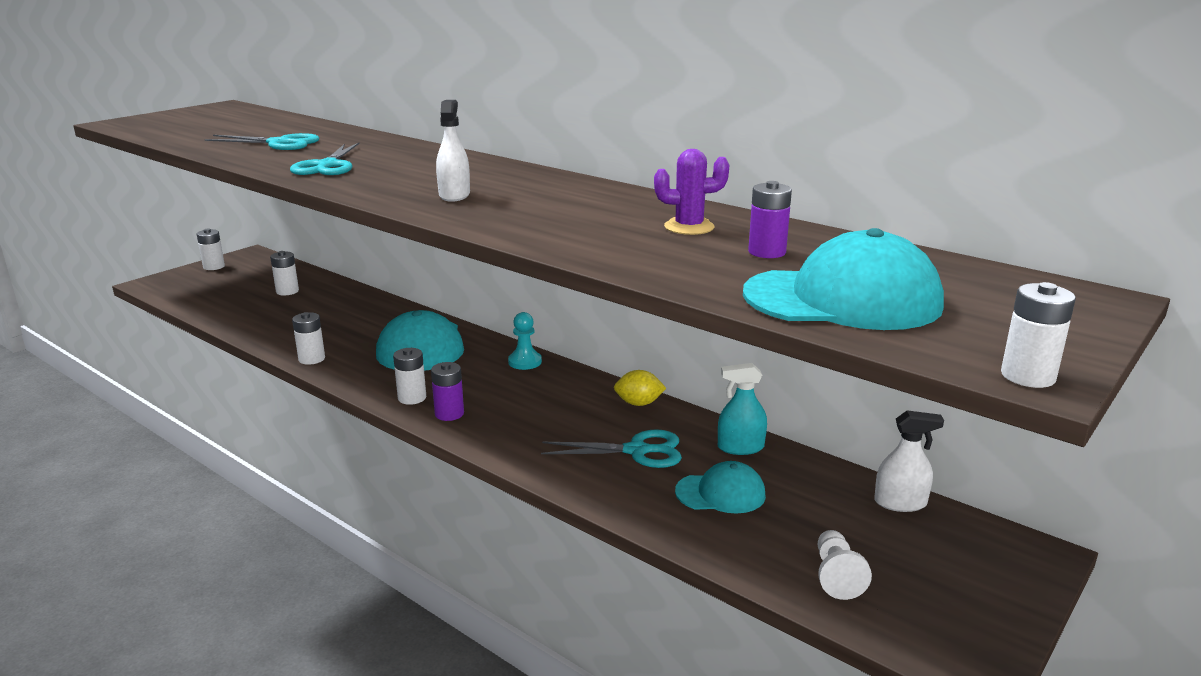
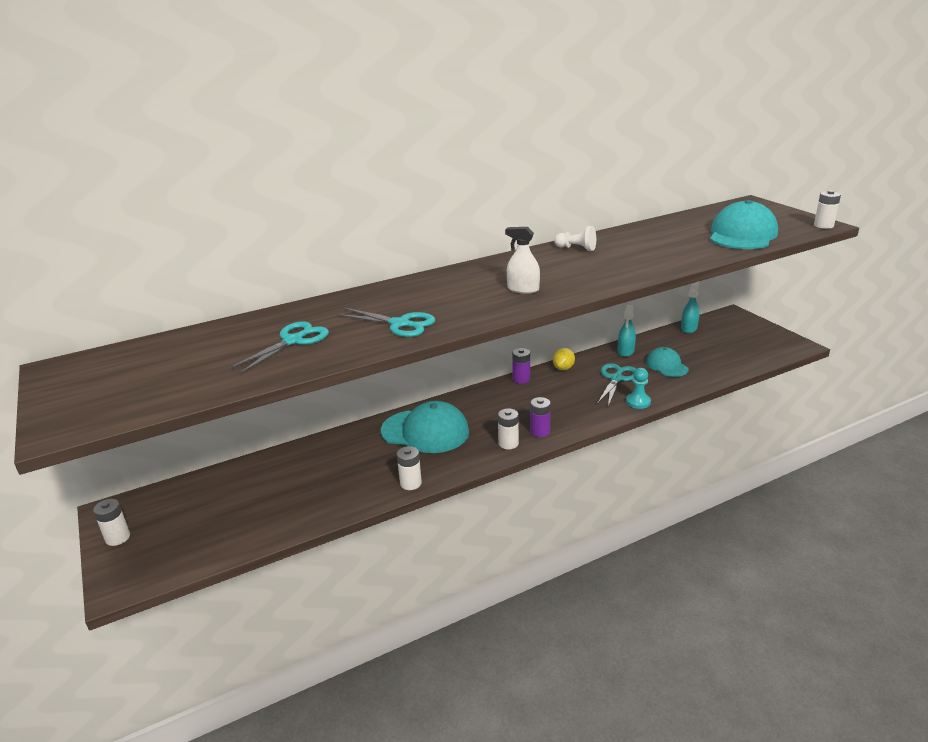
camera: 65 degrees left, 5 degrees up
white battery [270,251,299,295] -> none
turquoise pawn [508,312,542,370] -> turquoise pawn moved to [626,368,651,409]
purple cactus [654,149,729,235] -> none
turquoise cap [675,461,766,514] -> turquoise cap turned 45 degrees counterclockwise [646,347,689,377]
purple battery [748,181,792,258] -> purple battery moved to [512,348,530,384]
white pawn [818,530,872,600] -> white pawn moved to [554,226,596,251]
white spray bottle [874,410,944,512] -> turquoise spray bottle [681,282,700,333]

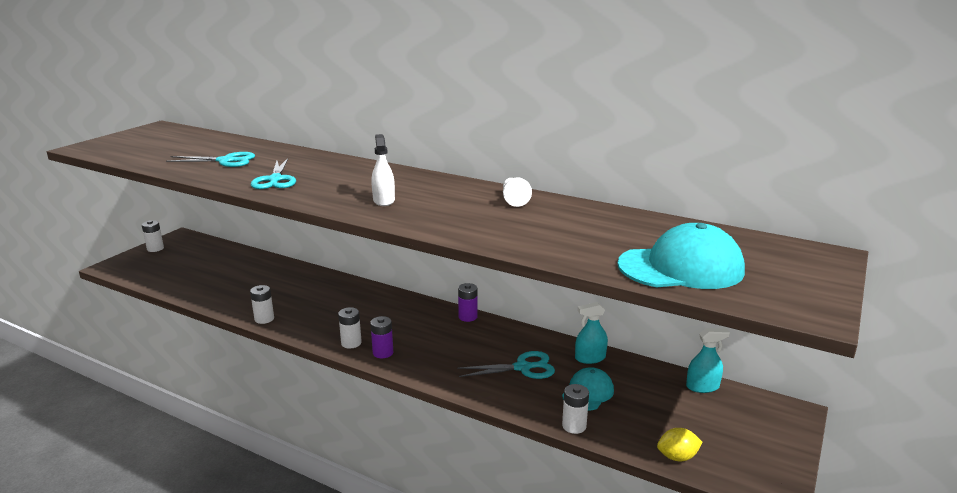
camera: 55 degrees right, 5 degrees down
turquoise cap [381,401,469,453] -> none
yellow lemon [553,348,575,370] -> yellow lemon moved to [657,428,702,461]
turquoise pawn [626,368,651,409] -> none
white battery [814,190,841,229] -> white battery moved to [562,384,589,434]

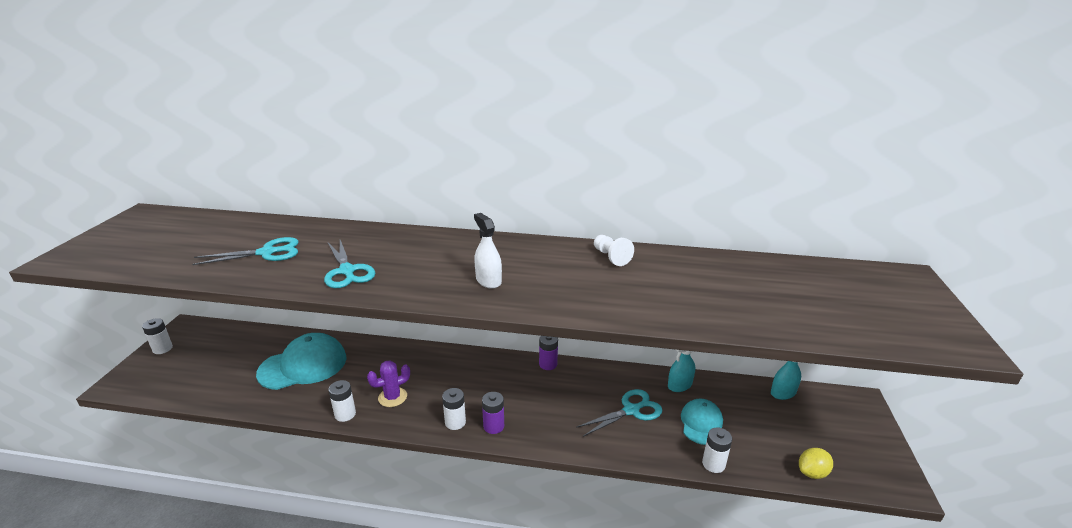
camera: 20 degrees left, 5 degrees up
turquoise cap [617,223,745,289] -> turquoise cap moved to [256,333,347,390]
none -> purple cactus [367,360,410,407]

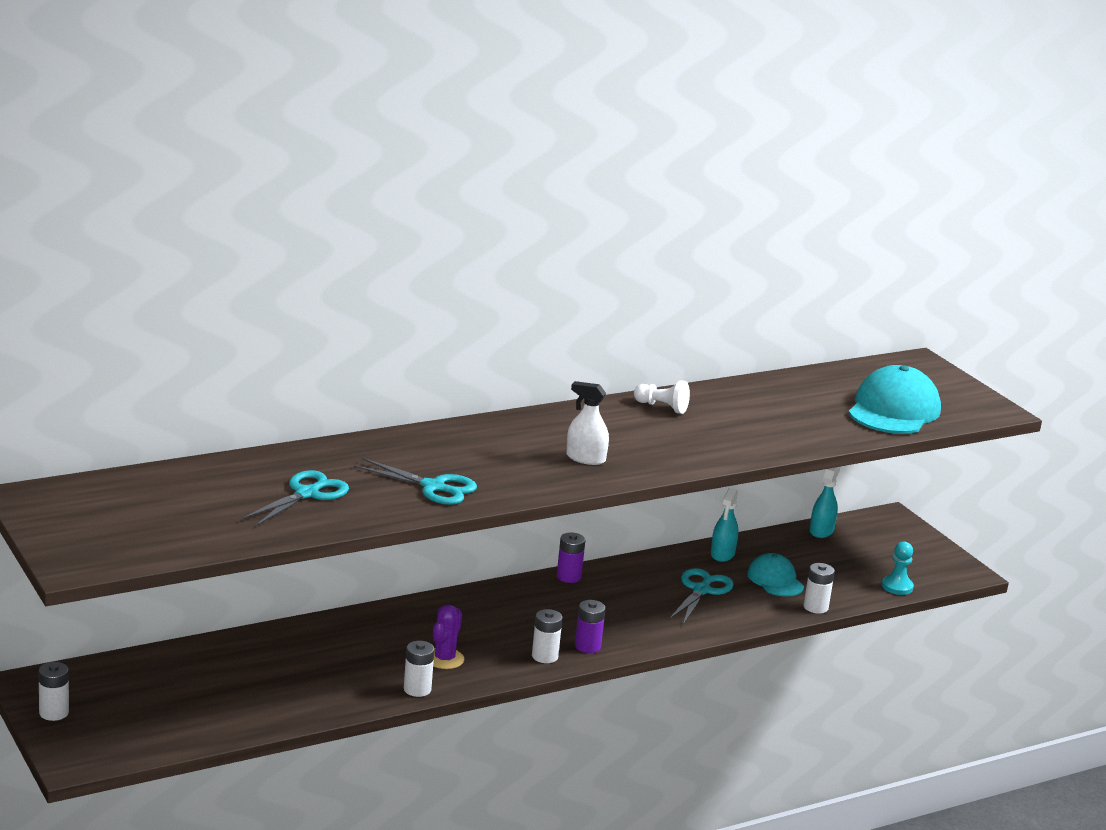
camera: 40 degrees left, 5 degrees down
turquoise cap [256,333,347,390] -> turquoise cap moved to [848,365,941,434]
yellow lemon [799,448,833,479] -> turquoise pawn [882,542,914,595]

